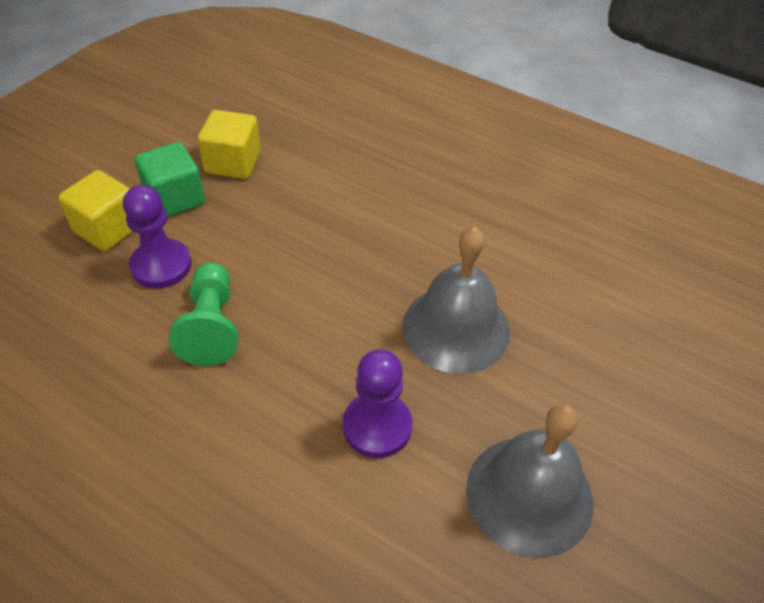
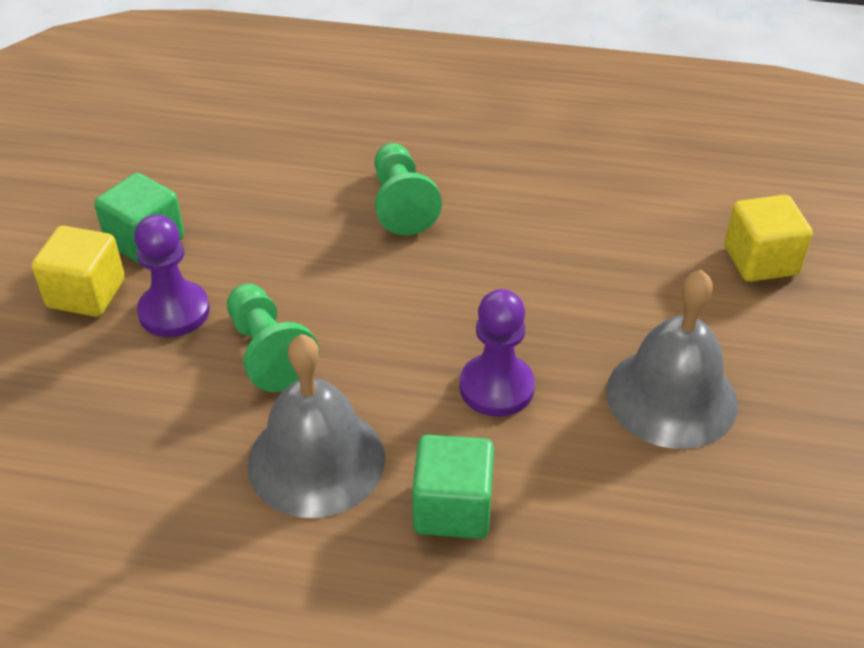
camera: 20 degrees left, 5 degrees down
yellow cube [198,110,261,179] -> yellow cube moved to [724,195,813,282]
grey bell [402,226,510,374] -> grey bell moved to [247,334,385,518]
none -> green pawn [374,143,442,235]
none -> green cube [412,435,494,539]

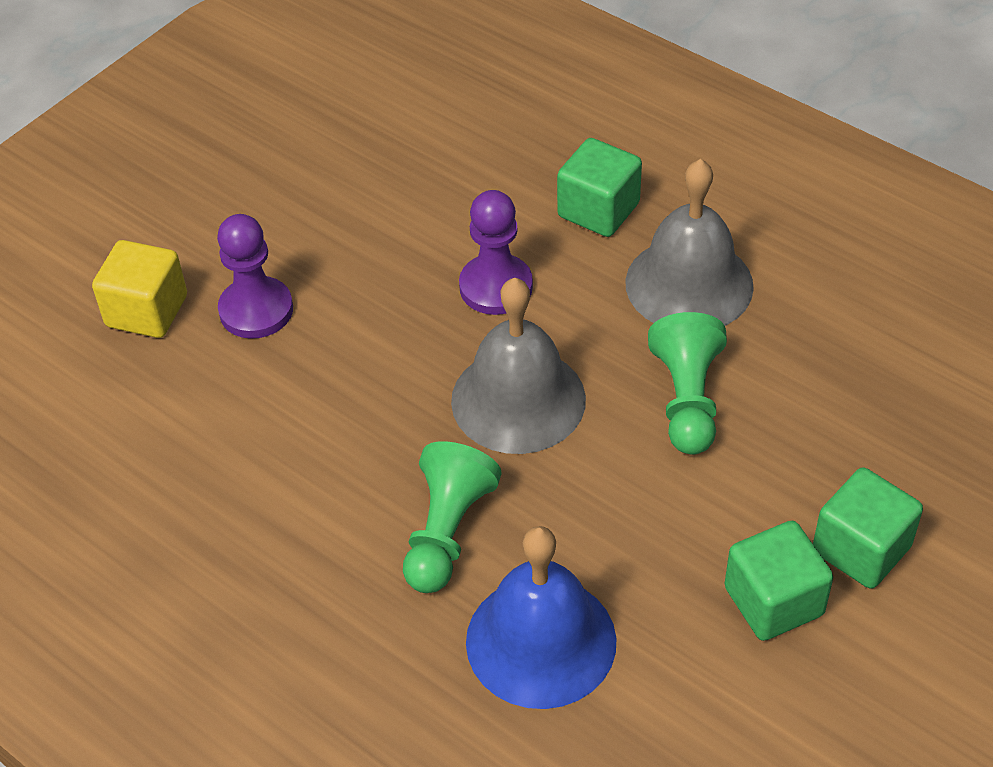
camera: 150 degrees left, 5 degrees up
yellow cube [32,226,125,317] -> green cube [813,467,923,589]
purple pawn [134,215,210,337] -> purple pawn moved to [217,214,293,339]
grey bell [606,270,738,449] -> grey bell moved to [451,278,586,454]
none -> blue bell [466,526,617,709]

